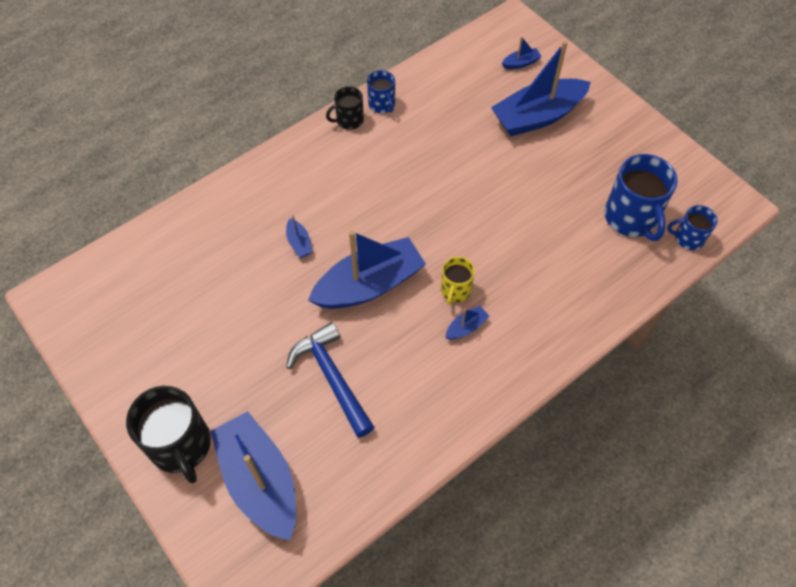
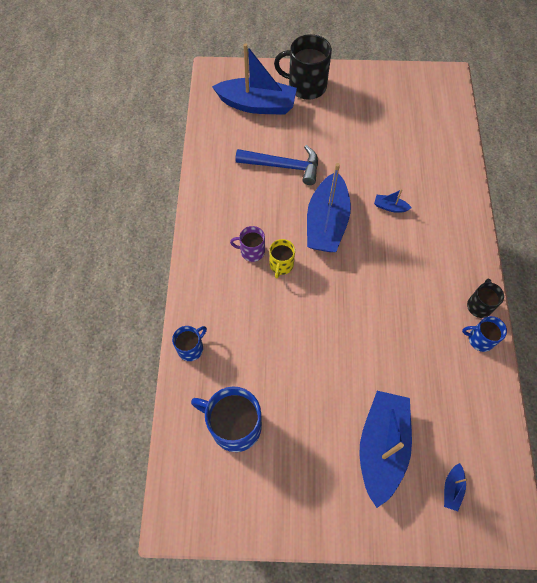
camera: 130 degrees right, 5 degrees up
yellow mug [441,257,475,305] -> yellow mug turned 135 degrees counterclockwise [269,239,295,278]
blue boat [445,306,489,339] -> purple mug [230,226,265,262]
blue mug [667,205,717,250] -> blue mug moved to [172,326,207,361]

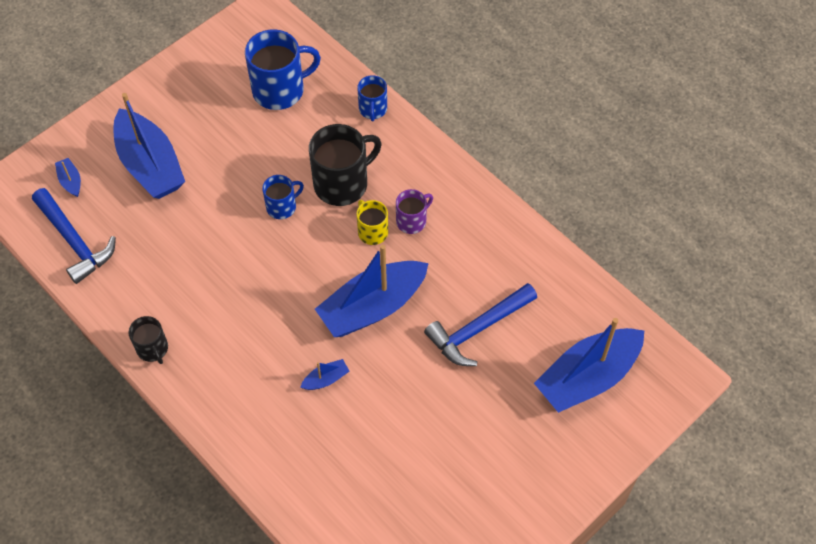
camera: 135 degrees right, 5 degrees down
black mug [274,34,332,100] -> black mug moved to [309,124,382,206]
blue boat [307,163,351,252] -> blue boat turned 90 degrees counterclockwise [315,244,429,337]
blue mug [462,316,507,352] -> blue mug moved to [262,175,304,219]
none -> blue hammer [32,188,116,284]

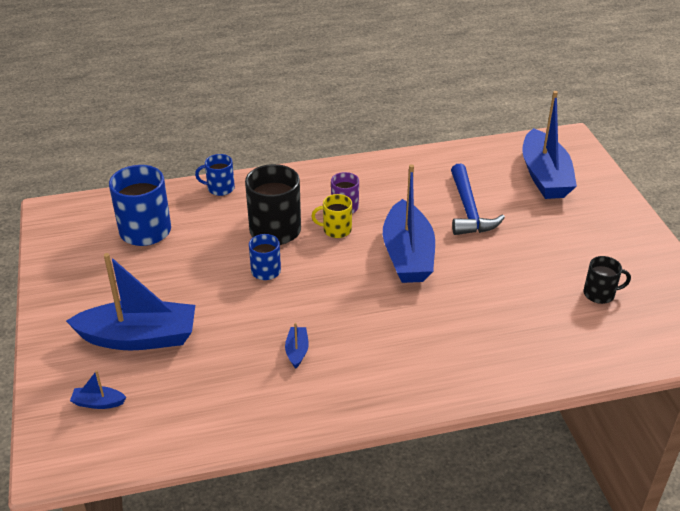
camera: 60 degrees left, 20 degrees down
blue hammer [32,188,116,284] -> none
black mug [128,316,168,364] -> black mug moved to [583,256,631,304]
blue boat [300,359,350,390] -> blue boat moved to [285,323,309,368]
blue mug [357,75,387,121] -> blue mug turned 150 degrees clockwise [195,154,235,196]

